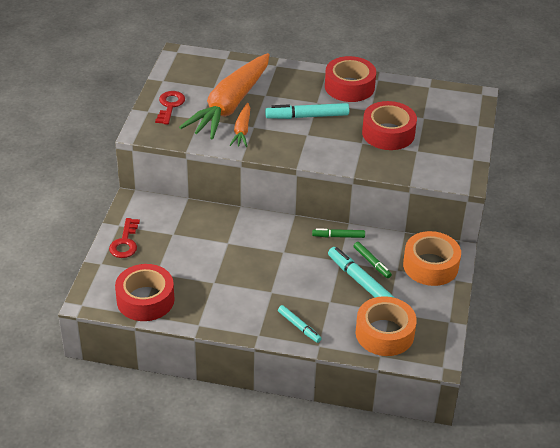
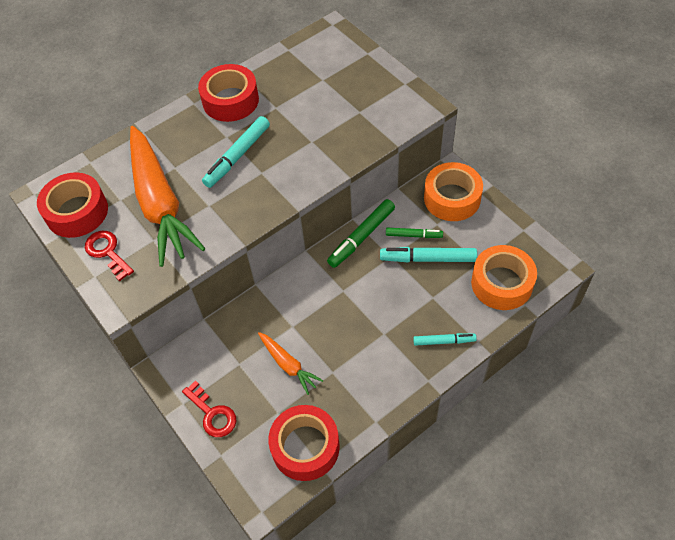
camera: 45 degrees left, 15 degrees up
orange carrot [230,103,250,147] -> orange carrot moved to [258,332,323,395]
green marker [312,228,365,238] -> green marker [327,199,395,268], size x1.65
red tape [362,101,417,150] -> red tape moved to [37,172,108,238]

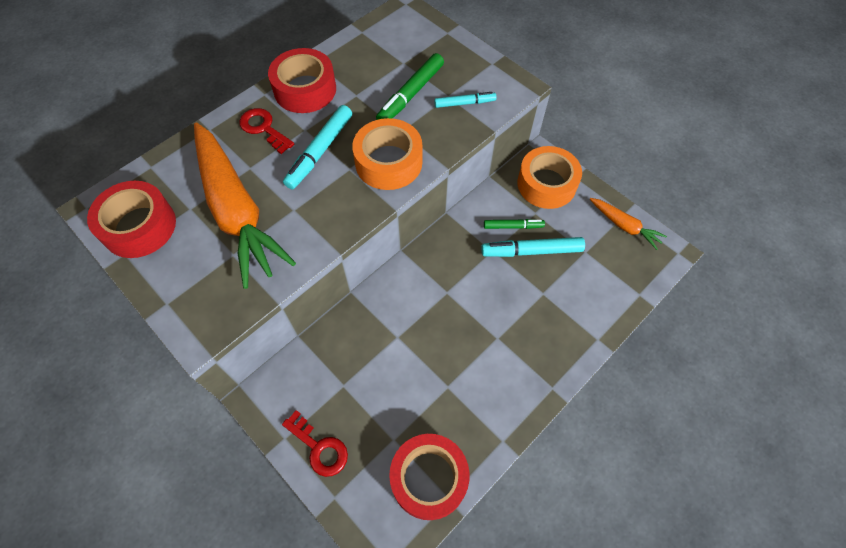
camera: 10 degrees left, 5 degrees up
red key [85,231,134,281] -> red key moved to [239,108,295,154]
orange carrot [258,332,323,395] -> orange carrot moved to [590,198,667,250]
green marker [327,199,395,268] -> green marker moved to [376,53,444,120]
turquoise marker [413,333,477,346] -> turquoise marker moved to [434,92,497,108]
orange tape [471,245,537,310] -> orange tape moved to [352,118,422,190]

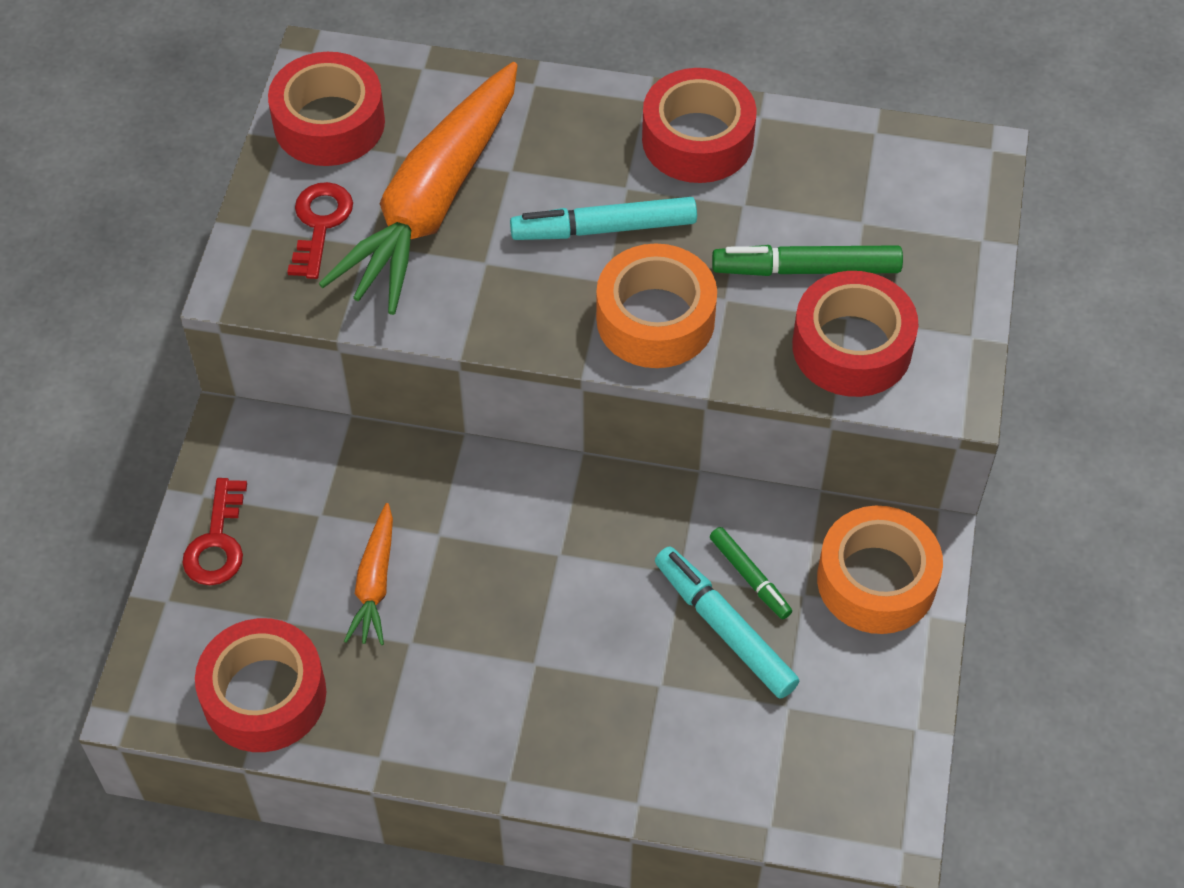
camera: 55 degrees right, 5 degrees down
red key [239,108,295,154] -> red key moved to [288,182,353,279]
turquoise marker [434,92,497,108] -> red tape [792,271,918,397]
orange carrot [590,198,667,250] -> orange carrot moved to [344,503,393,645]

